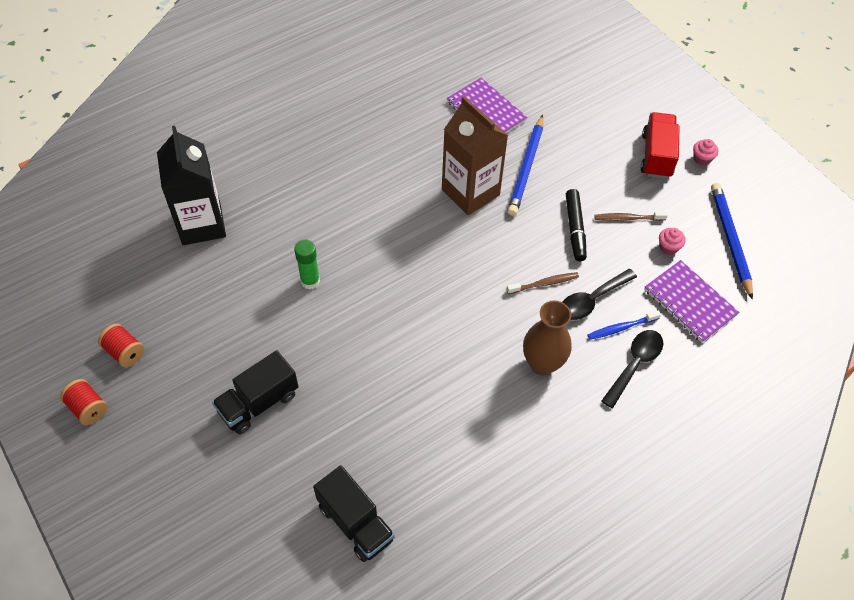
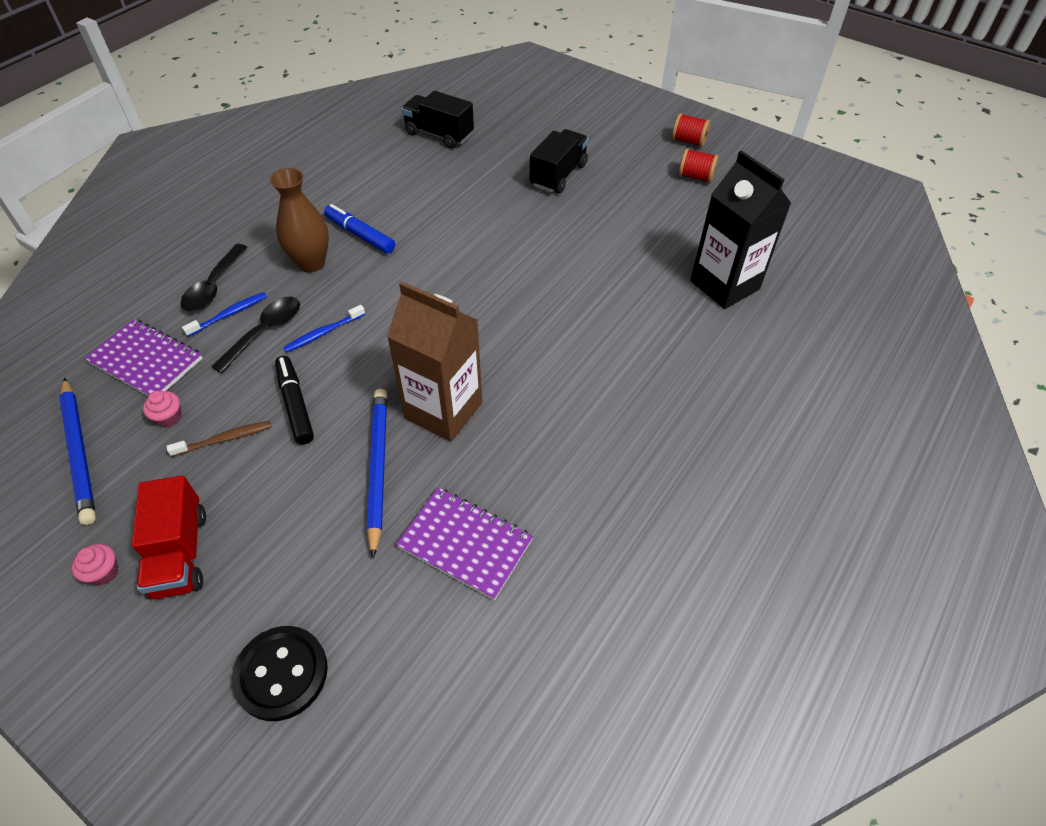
camera: 160 degrees right, 5 degrees down
green glue stick [294,239,320,290] -> none
brown toothbrush [507,272,579,294] -> blue toothbrush [283,305,365,353]
none -> black button [232,626,328,721]
none -> blue marker [324,204,395,253]

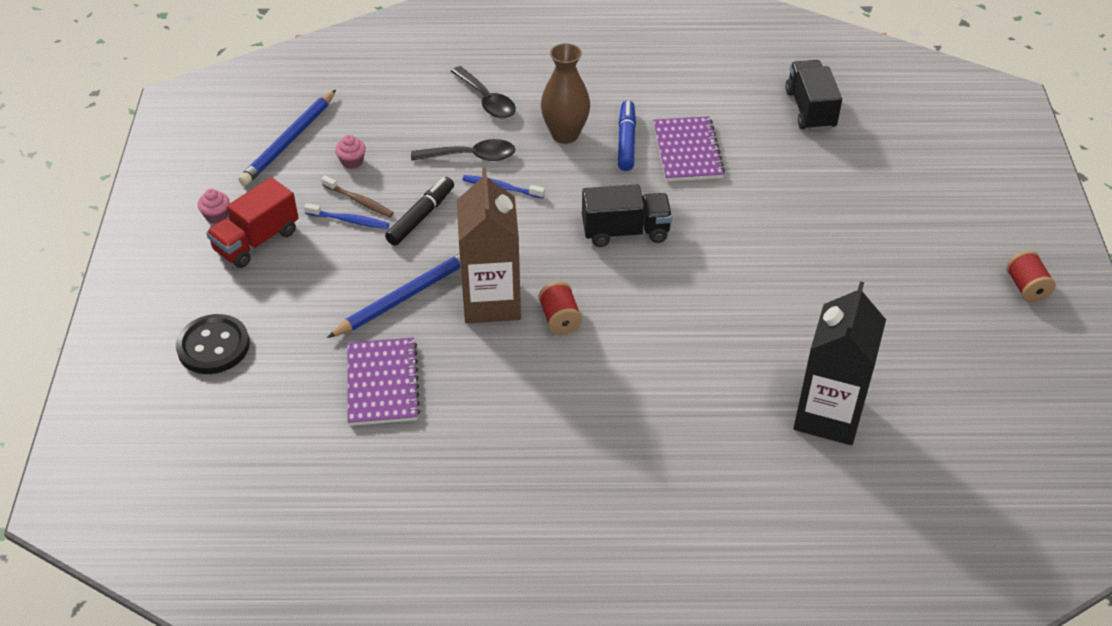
camera: 55 degrees right, 5 degrees down
purple notebook [84,319,202,396] -> purple notebook moved to [653,116,725,182]
black spoon [180,244,247,311] -> black spoon turned 105 degrees counterclockwise [451,66,516,118]
blue toothbrush [182,292,267,337] -> blue toothbrush moved to [304,203,389,229]
black truck [530,129,589,193] -> black truck moved to [582,184,672,247]
red spool [679,148,718,183] -> red spool moved to [539,282,582,335]

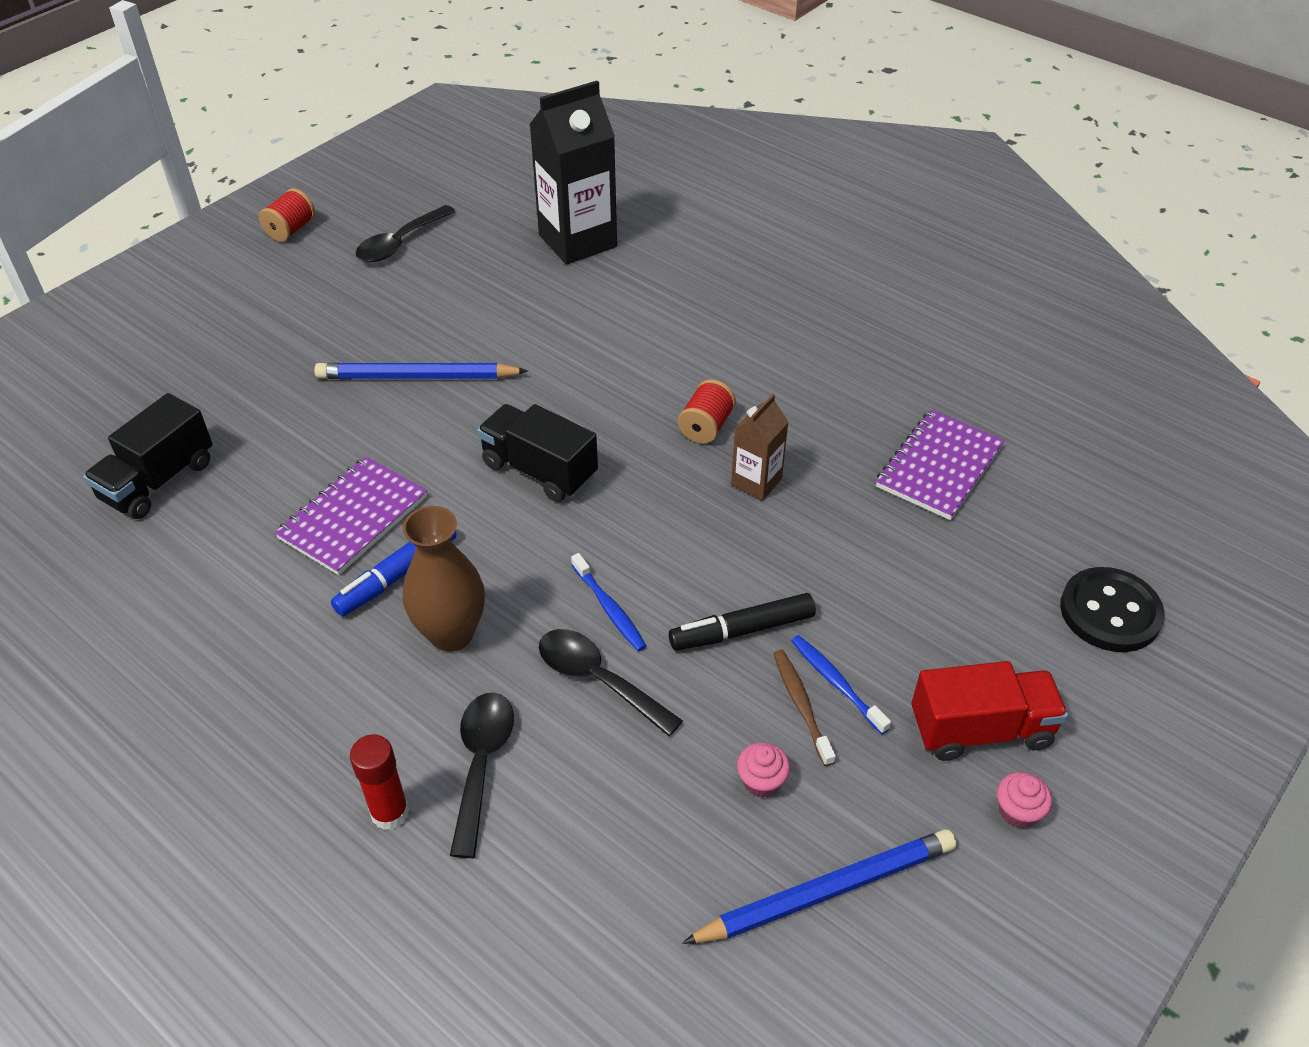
camera: 140 degrees left, 0 degrees up
blue pencil [327,254,460,338] -> blue pencil moved to [314,363,528,379]
brown carton [457,168,521,323] -> brown carton [731,394,788,501], size x0.53
none -> red glue stick [350,734,409,830]
none -> black spoon [356,205,456,262]

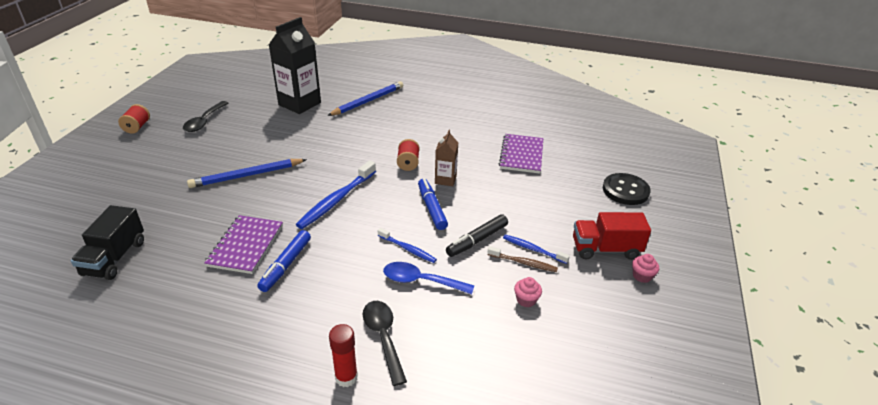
camera: 25 degrees left, 10 degrees down
brown vase [403,506,485,652] -> none
black truck [477,404,598,502] -> blue toothbrush [296,161,376,229]
black spoon [539,629,683,736] -> blue spoon [383,262,474,294]
blue pencil [682,829,956,944] -> blue pencil moved to [327,81,403,116]
brown toothbrush [773,650,836,766] -> brown toothbrush turned 150 degrees clockwise [488,246,558,272]
red truck [911,661,1068,761] -> red truck turned 150 degrees counterclockwise [573,212,651,260]
none -> blue marker [418,178,448,230]

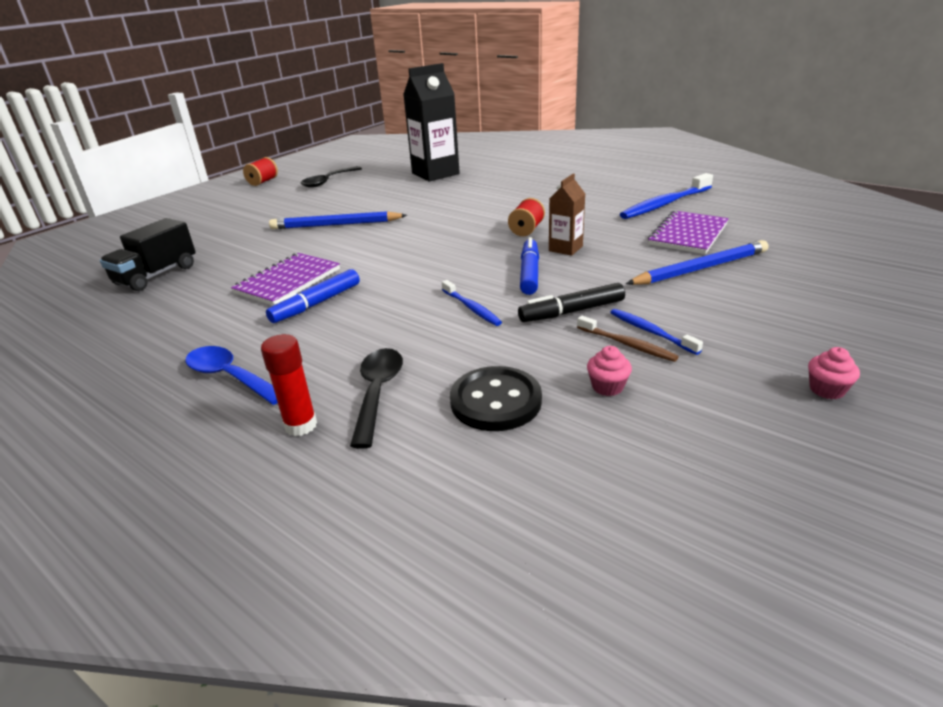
camera: 25 degrees right, 5 degrees down
blue toothbrush [296,161,376,229] -> blue toothbrush moved to [620,173,713,219]
blue pencil [327,81,403,116] -> blue pencil moved to [626,240,768,285]
blue spoon [383,262,474,294] -> blue spoon moved to [185,346,278,405]
red truck [573,212,651,260] -> none
black button [603,173,651,205] -> black button moved to [450,366,542,431]

